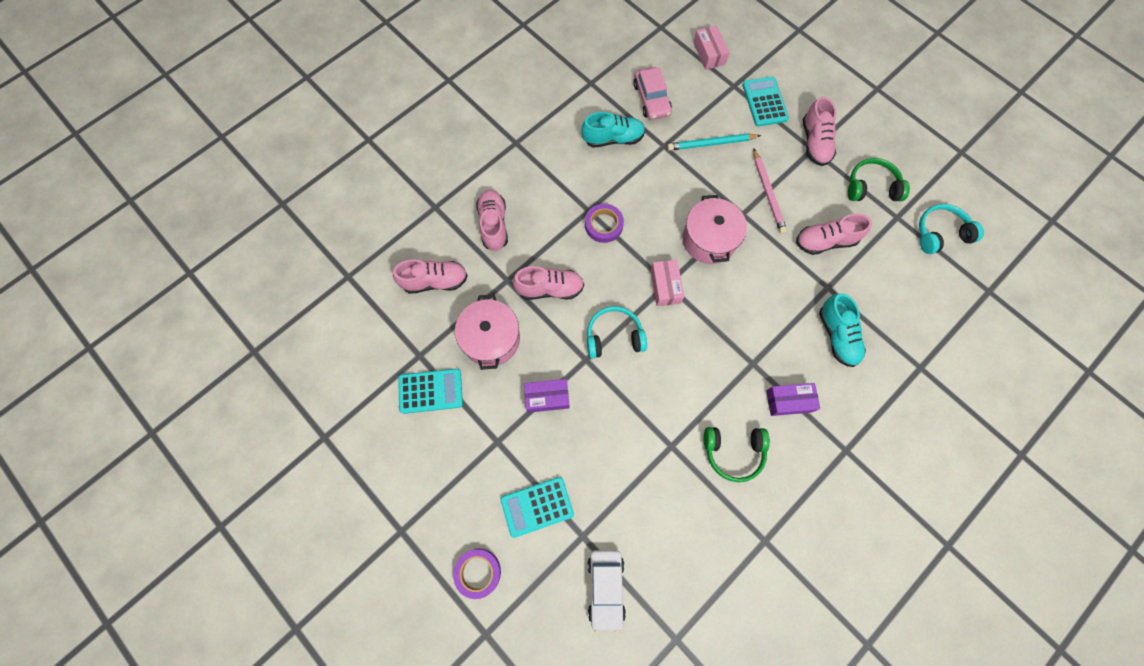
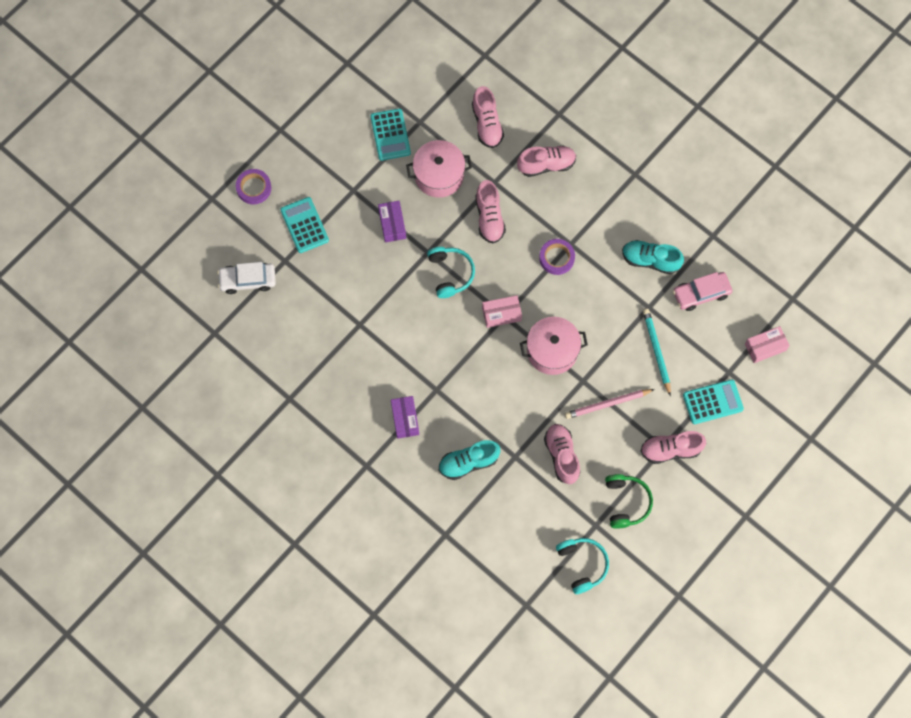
camera: 85 degrees right, 0 degrees up
turquoise shoe [581,112,645,147] -> turquoise shoe turned 120 degrees clockwise [622,240,684,274]
green headphones [704,427,770,482] -> none

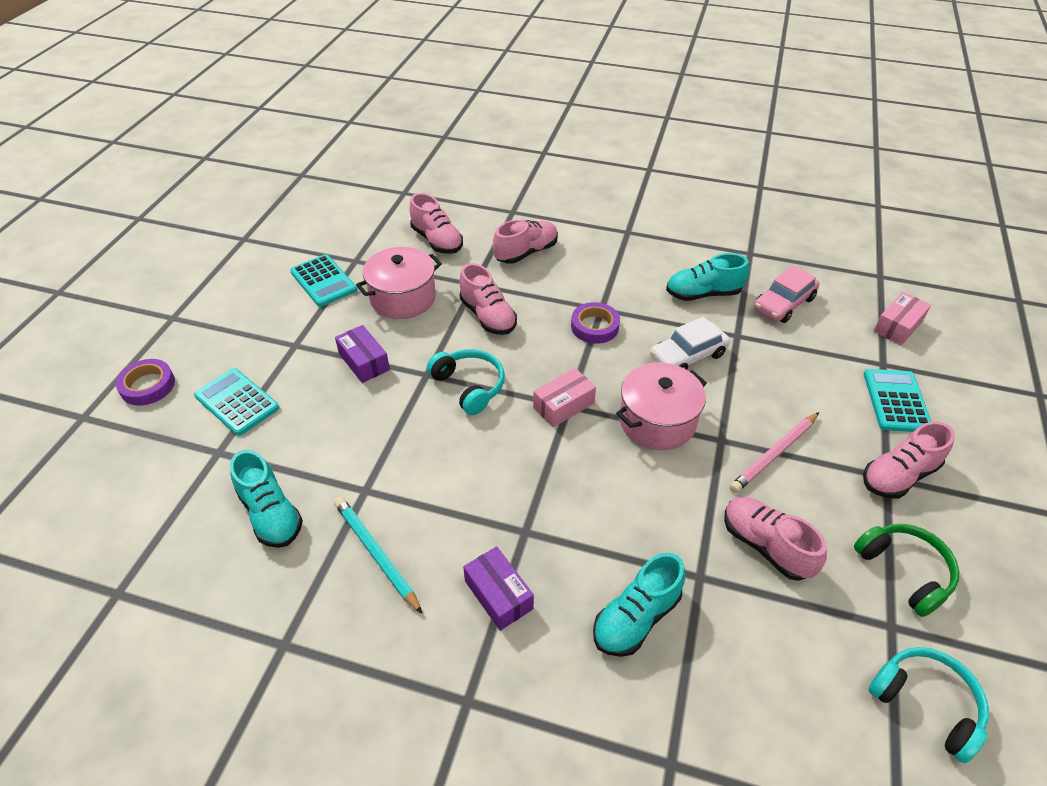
camera: 25 degrees left, 25 degrees down
white car [217,262,276,294] -> white car moved to [650,317,730,370]
turquoise pencil [643,309,671,396] -> turquoise pencil moved to [334,497,423,614]
turquoise calculator [683,379,744,424] -> turquoise calculator turned 45 degrees counterclockwise [864,369,931,432]
none -> turquoise shoe [230,450,303,548]

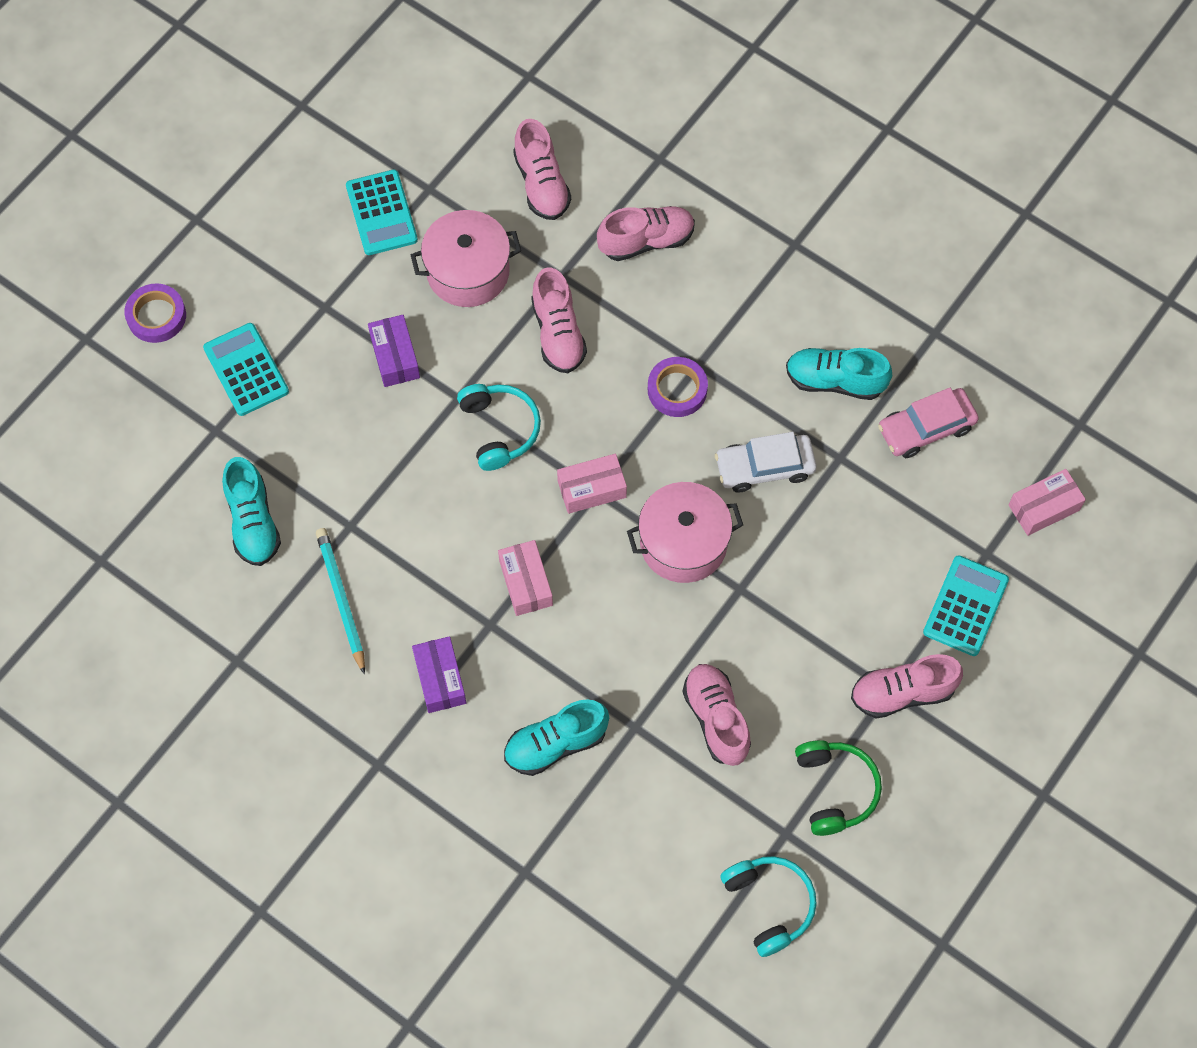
camera: 20 degrees right, 20 degrees up
pink pencil [729,412,819,493] -> none
none -> pink box [498,540,553,616]

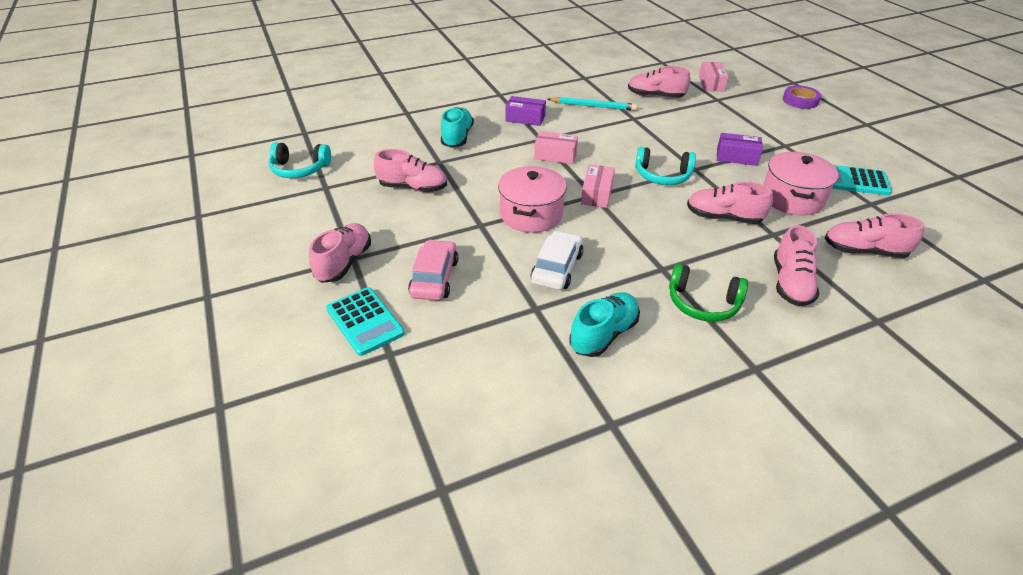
camera: 120 degrees right, 25 degrees down
turquoise calculator [203,323,289,416] -> none
turquoise shoe [222,457,281,566] -> pink shoe [628,66,690,98]
purple tape [648,357,708,417] -> none
green headphones [795,740,882,836] -> green headphones moved to [669,263,748,322]
pink car [878,388,979,458] -> pink car moved to [408,240,458,300]
pink box [1009,469,1086,536] -> pink box moved to [699,62,728,91]

